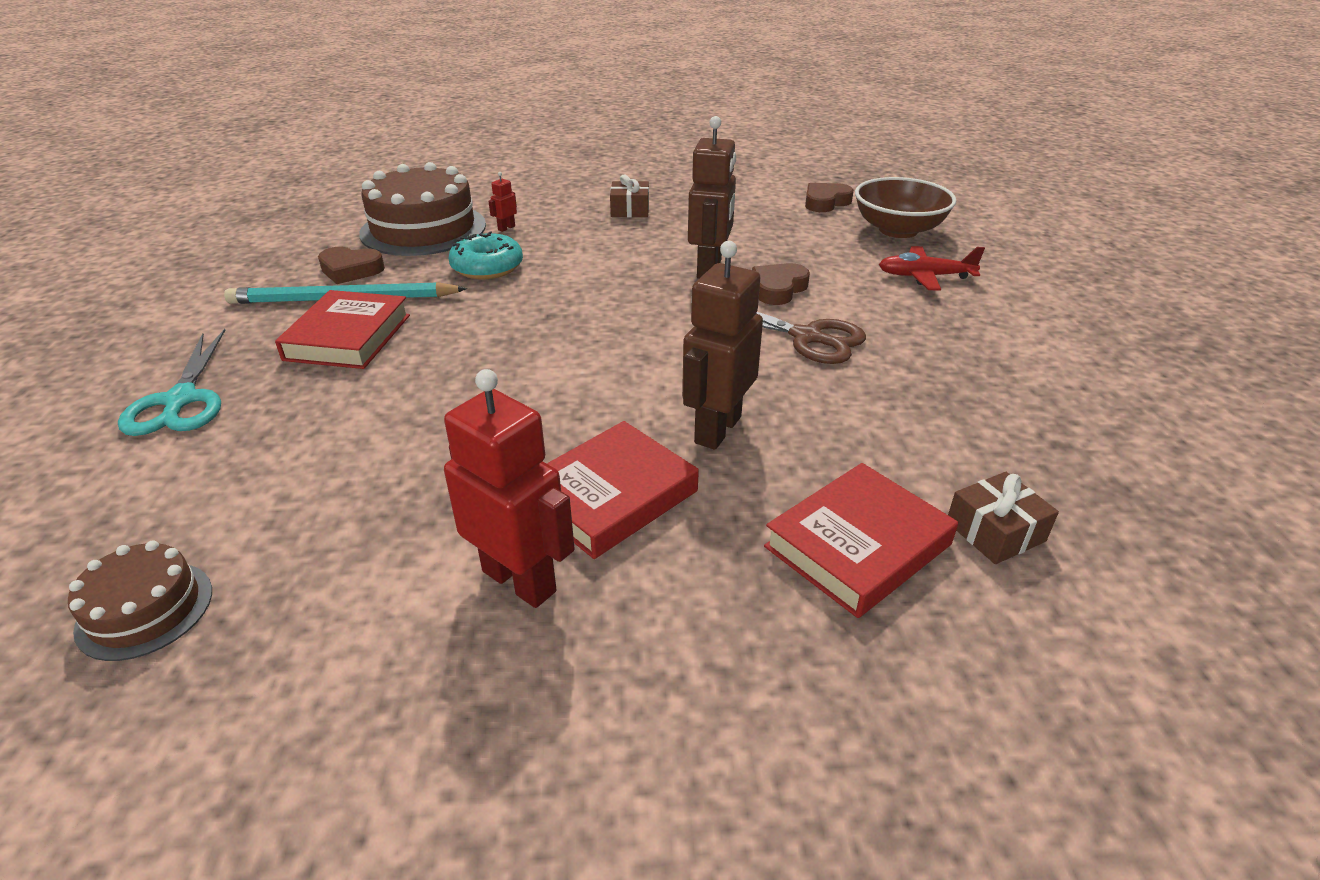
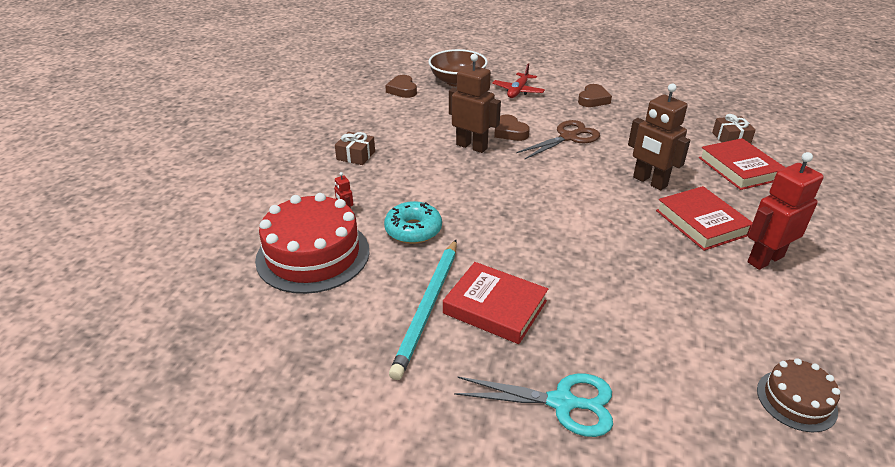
camera: 70 degrees left, 0 degrees up
brown heart [318,247,385,284] -> brown heart moved to [578,84,612,107]
brown cake [359,162,486,256] -> red cake [255,193,370,294]

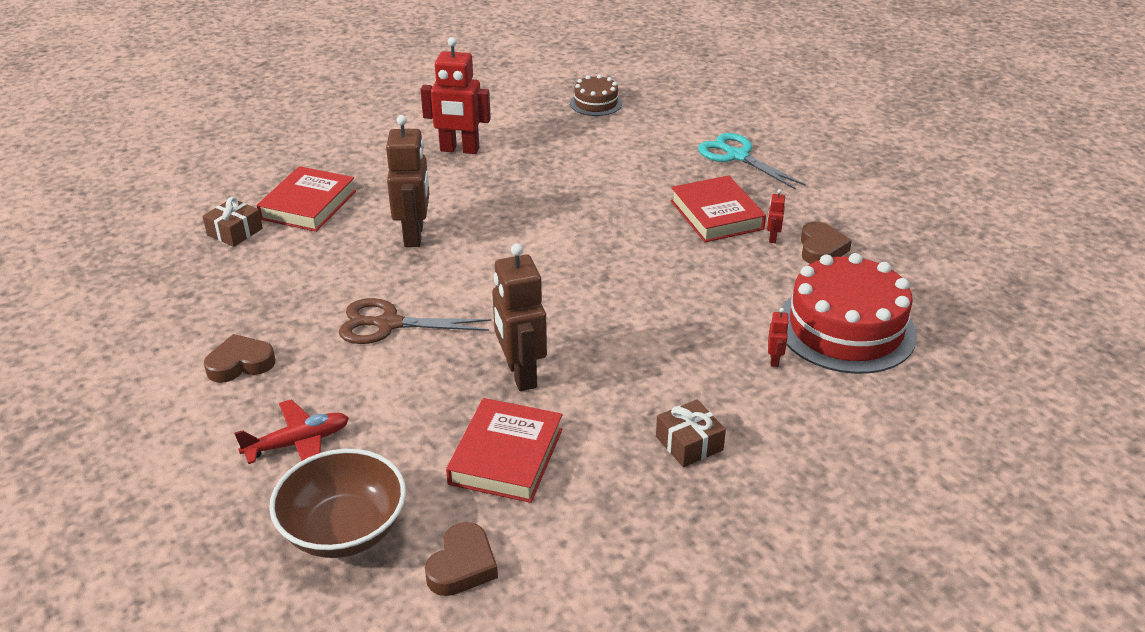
camera: 140 degrees left, 0 degrees up
turquoise donut [384,201,442,244] -> none
turquoise pencil [389,240,457,380] -> red robot [767,189,785,243]
brown heart [494,115,530,141] -> brown heart moved to [801,222,852,264]
red book [656,186,753,251] -> red book moved to [446,398,563,503]

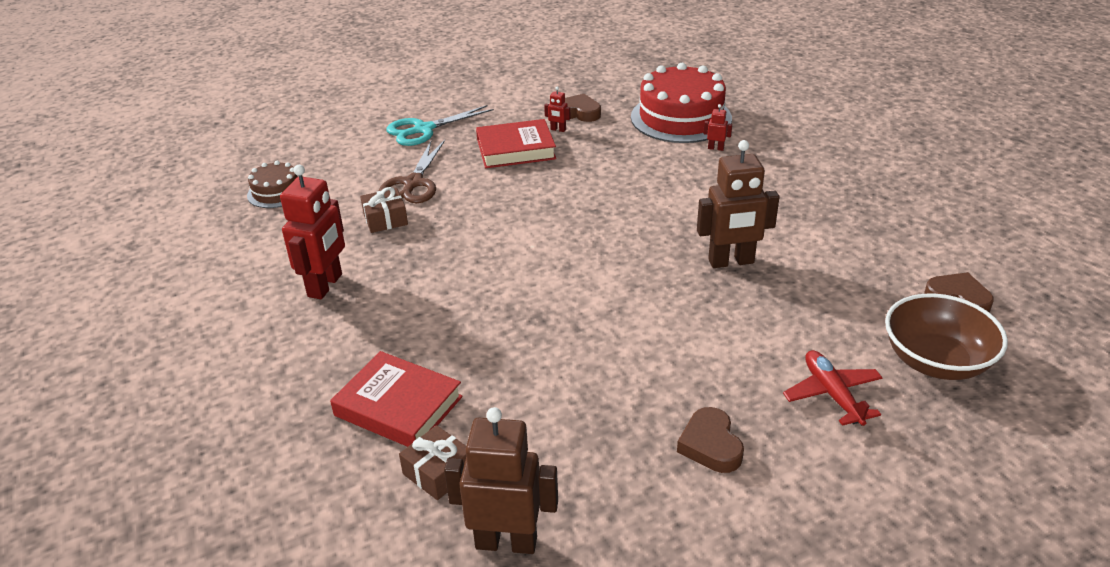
camera: 80 degrees left, 0 degrees up
brown scissors [339,298,491,344] -> brown scissors moved to [379,140,445,203]
brown robot [386,115,429,247] -> brown robot moved to [444,407,558,554]
red book [446,398,563,503] -> none
brown gift [656,400,726,467] -> brown gift moved to [360,187,408,233]

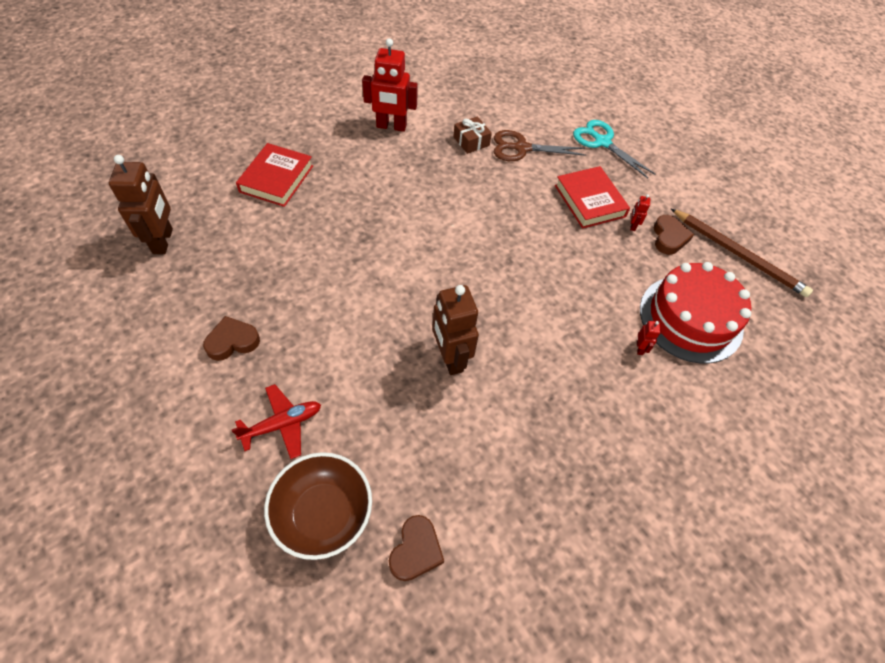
camera: 75 degrees right, 20 degrees up
brown cake [247,161,298,208] -> none
brown gift [399,425,466,500] -> none
none -> brown pencil [671,209,813,297]

